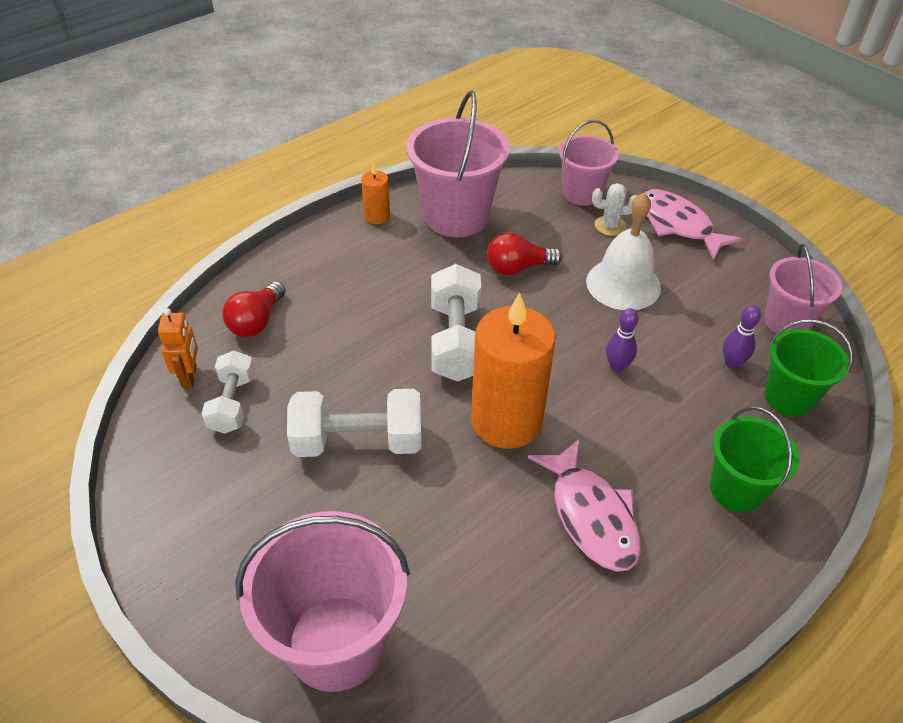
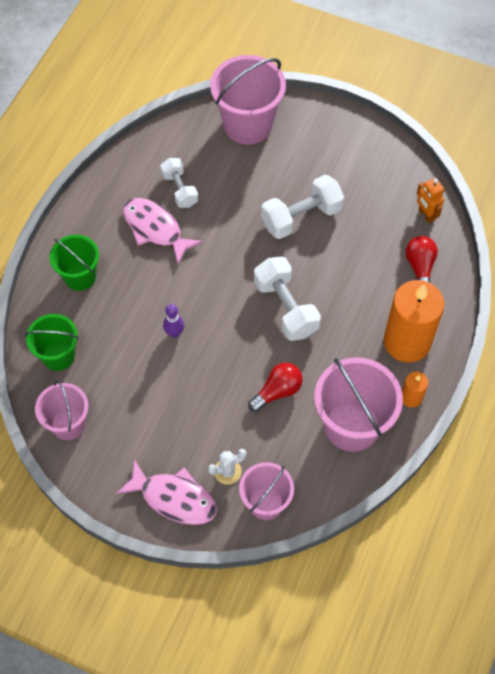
camera: 155 degrees right, 15 degrees up
white dumbbell [202,351,255,434] -> white dumbbell moved to [160,158,198,208]
orange candle [471,293,556,449] -> orange candle moved to [384,280,445,363]
white bell [586,193,661,310] -> none
purple bowling pin [723,305,761,369] -> none

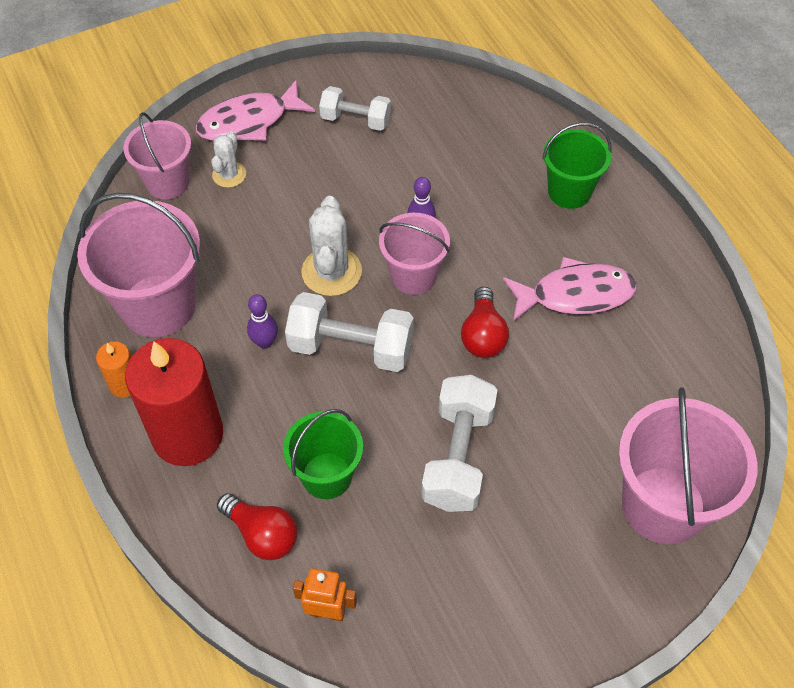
camera: 130 degrees right, 5 degrees down
green bucket [25,314,79,371] -> green bucket moved to [283,409,363,499]
pink bucket [35,380,88,440] -> pink bucket moved to [379,213,450,295]
white dumbbell [160,158,198,208] -> white dumbbell moved to [319,86,391,131]
red light bulb [248,363,303,412] -> red light bulb moved to [461,287,509,358]
orange candle [384,280,445,363] -> red candle [125,338,223,466]
none -> purple bowling pin [247,294,278,349]
none -> white cactus [301,196,362,296]

